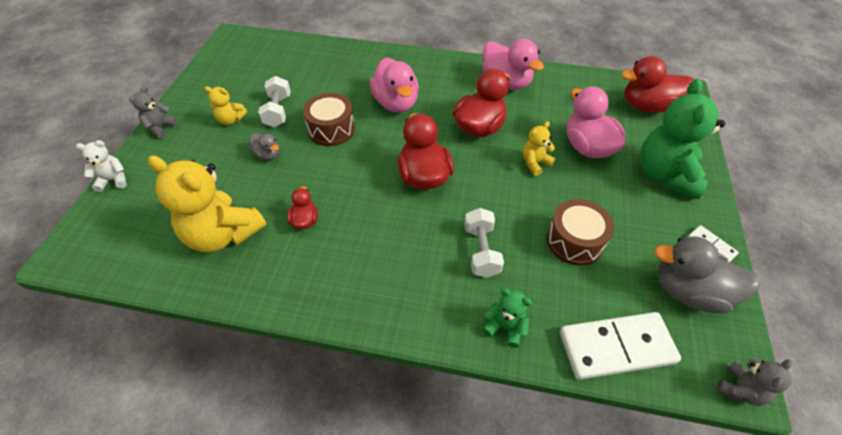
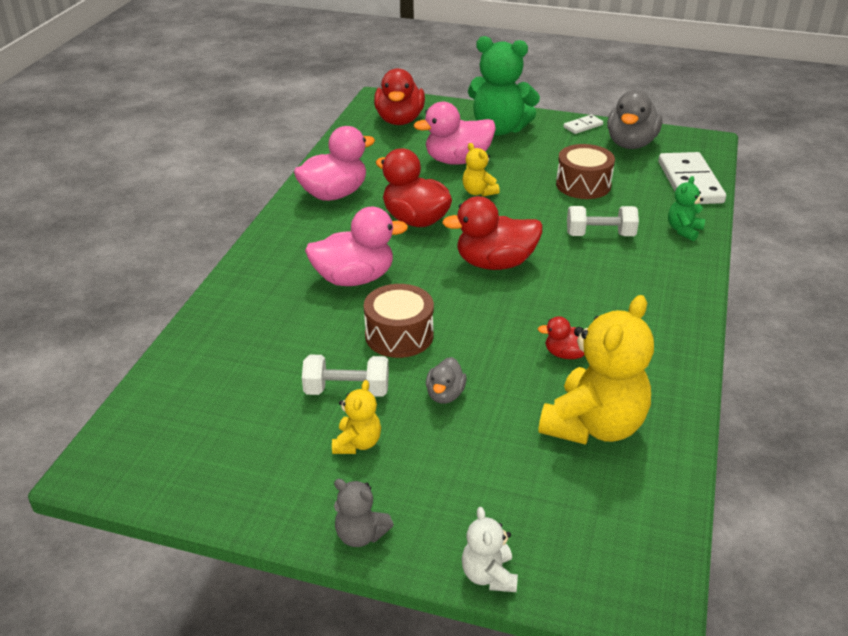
camera: 85 degrees left, 15 degrees down
grey duck [249,133,280,160] -> grey duck turned 150 degrees clockwise [426,357,467,404]
grey teddy bear [716,358,792,406] -> none

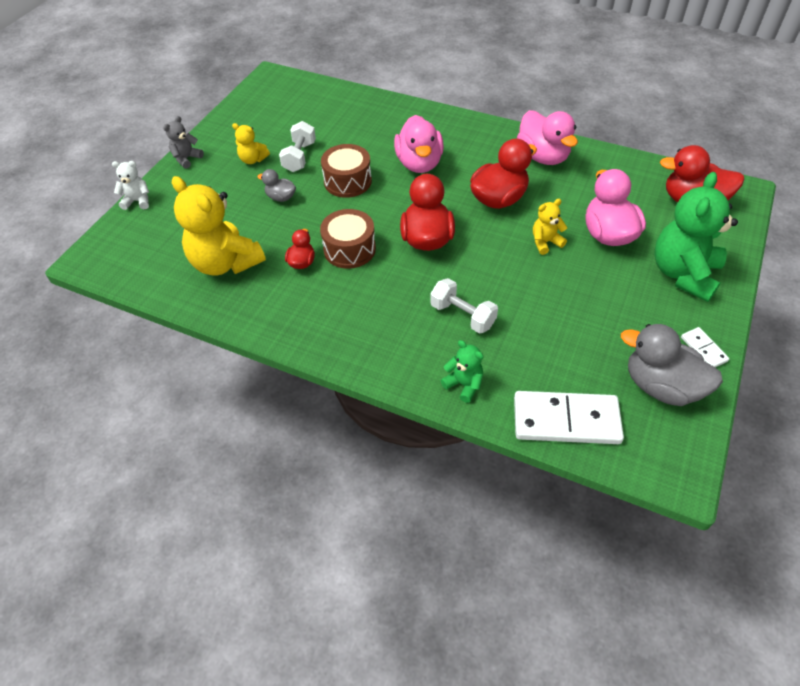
camera: 100 degrees right, 15 degrees up
brown drum [556,144,615,199] -> brown drum moved to [320,209,376,269]
white dumbbell [567,206,639,236] -> white dumbbell turned 60 degrees counterclockwise [430,278,498,334]

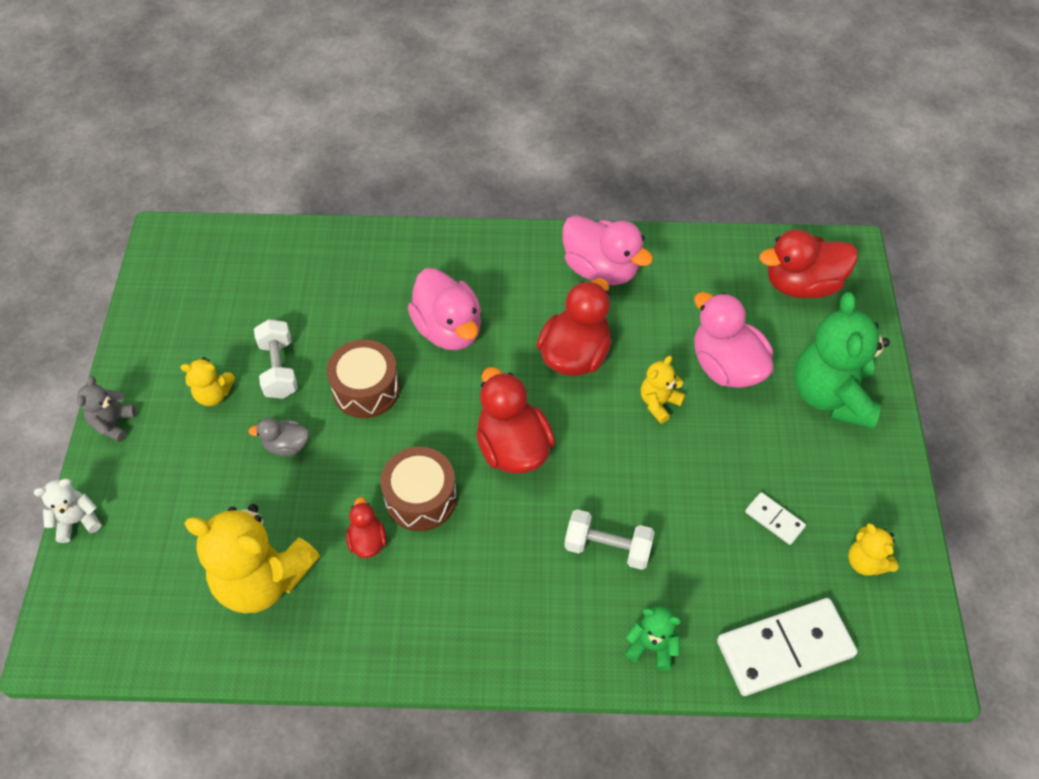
camera: 25 degrees left, 5 degrees up
grey duck [621,324,723,406] -> yellow teddy bear [848,523,899,576]
white domino [681,327,729,367] -> white domino moved to [745,492,806,545]

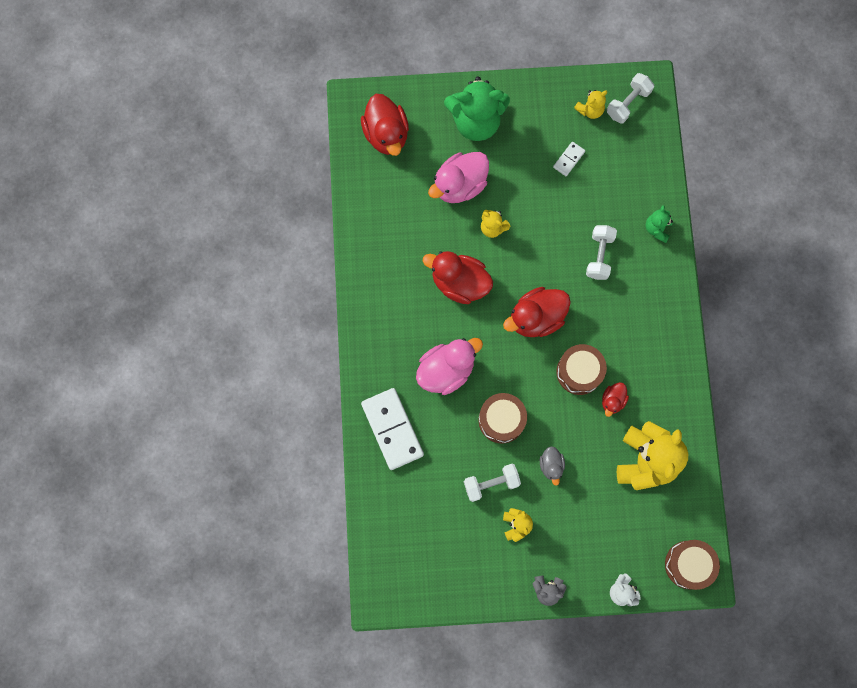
camera: 95 degrees left, 20 degrees up
red duck [346,497,387,558] -> red duck turned 45 degrees counterclockwise [602,382,629,417]
pink duck [562,215,653,285] -> none
white domino [717,598,858,696] -> white domino moved to [361,388,424,470]
none -> white dumbbell [607,73,654,123]
none -> brown drum [665,540,720,590]

